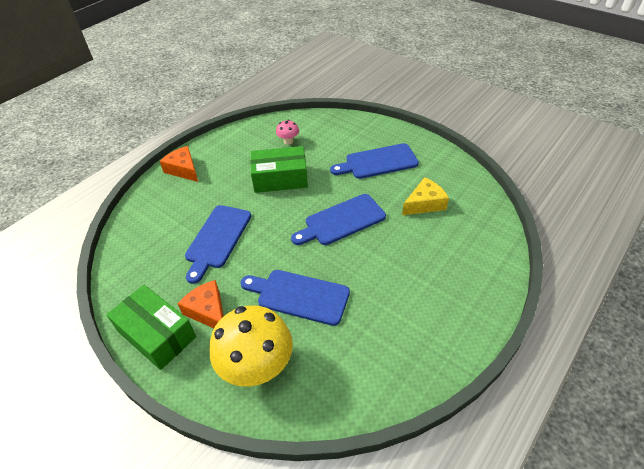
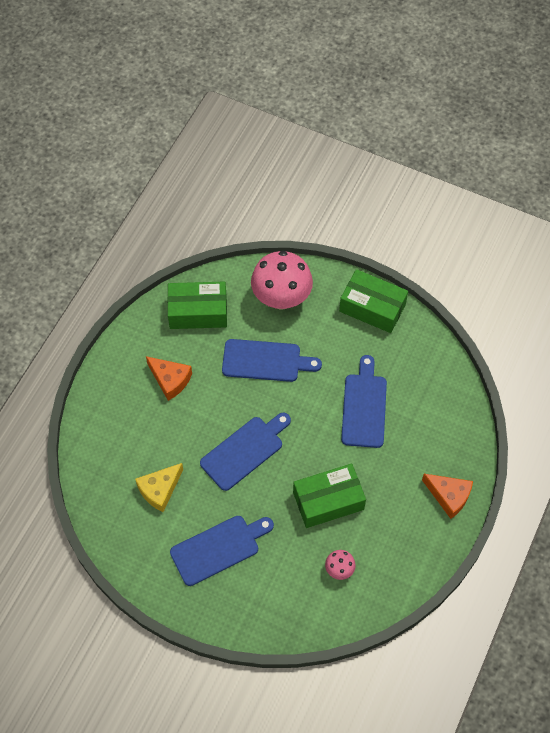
camera: 165 degrees right, 15 degrees up
orange cheese [178,280,224,328] -> orange cheese moved to [146,356,192,401]
yellow mushroom [210,305,293,387] -> pink mushroom [251,251,313,310]
none -> green box [167,281,227,329]

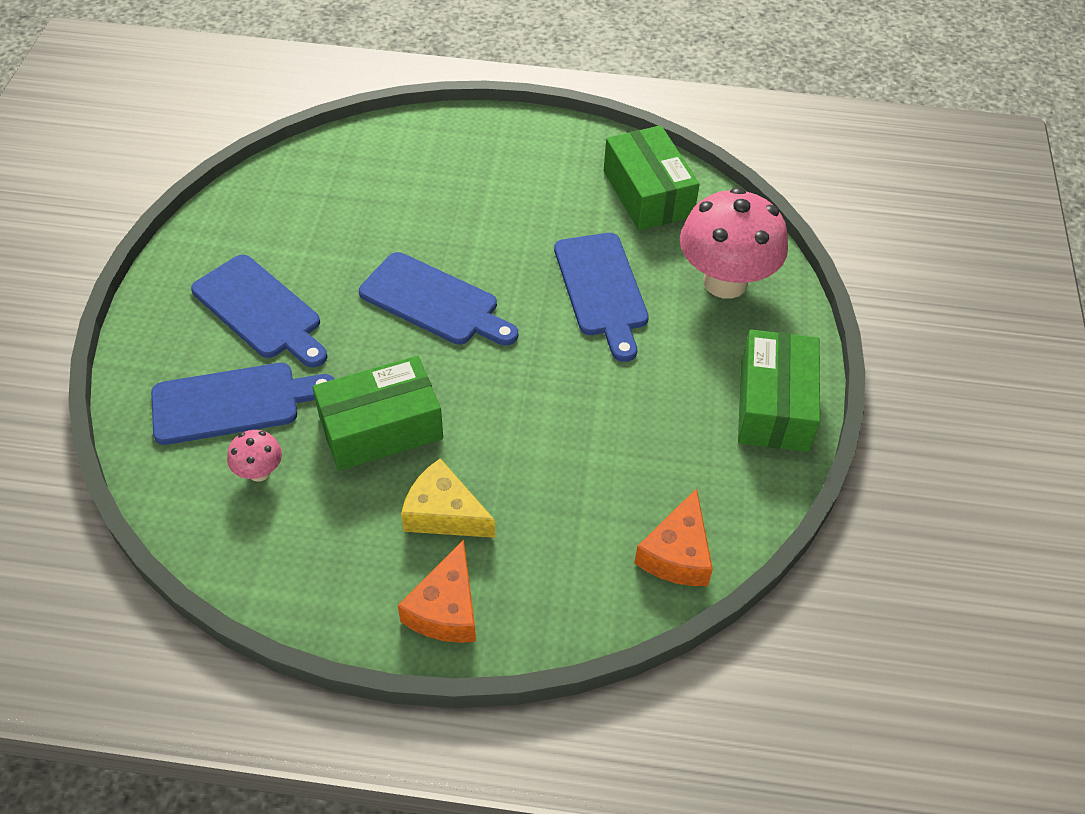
camera: 70 degrees right, 10 degrees down
yellow cheese [135,463,183,512] -> yellow cheese moved to [401,458,495,538]
orange cheese [146,356,192,401] -> orange cheese moved to [634,488,713,586]
green box [293,464,366,528] -> green box turned 75 degrees counterclockwise [313,356,443,471]
blue cutting board [341,355,387,448] -> blue cutting board moved to [151,363,335,445]

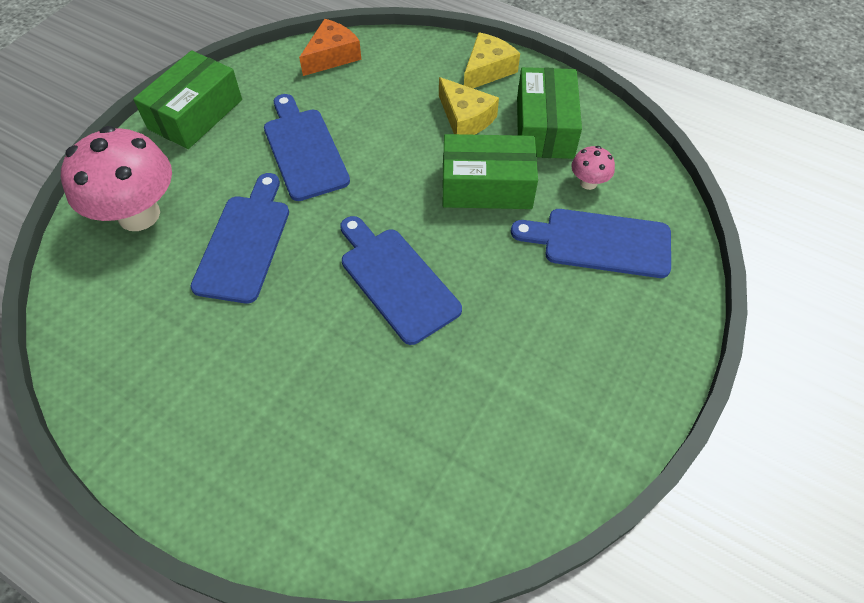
camera: 155 degrees left, 5 degrees up
blue cutting board [191,255,327,368] -> blue cutting board moved to [264,94,350,201]
orange cheese [398,540,476,643] -> yellow cheese [464,32,520,88]
green box [604,125,700,230] -> green box moved to [517,67,582,159]

